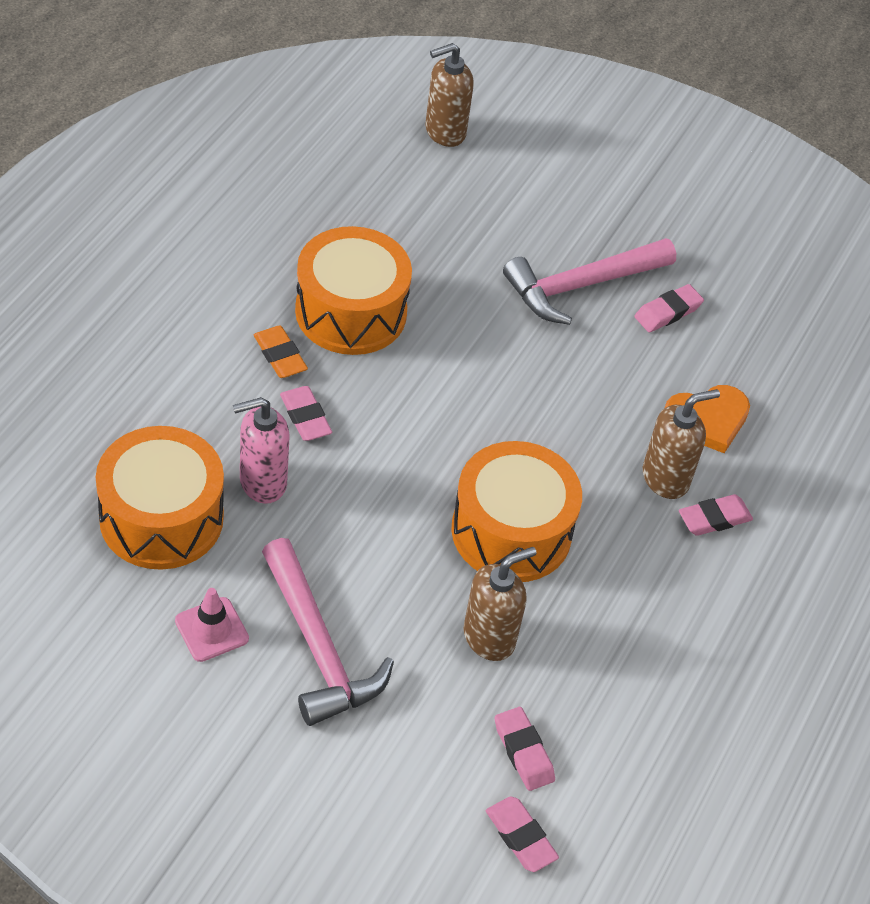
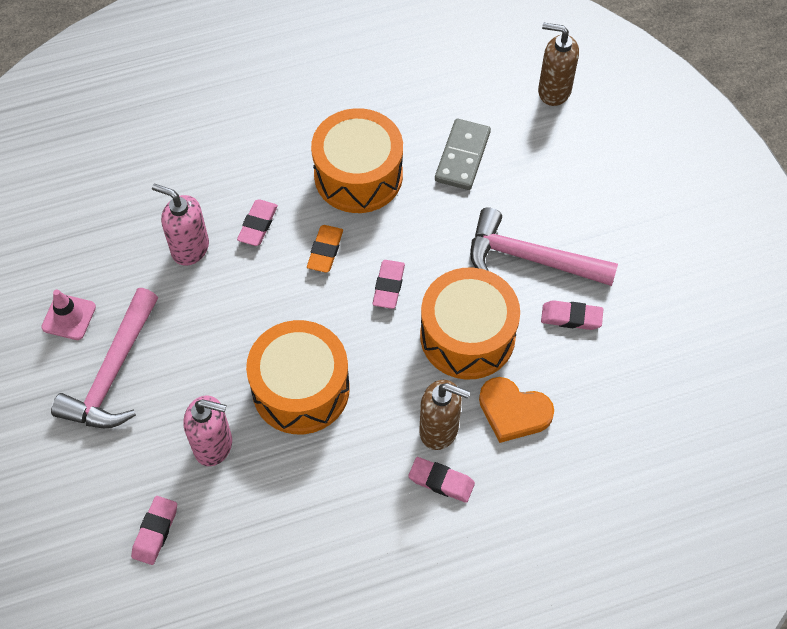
camera: 50 degrees right, 10 degrees up
orange drum [96,426,224,570] -> orange drum moved to [420,268,520,379]
orange eraser [254,326,308,378] -> orange eraser moved to [307,225,343,273]
brown soap dispenser [463,547,537,661] -> pink soap dispenser [184,395,232,466]
pink eraser [486,796,559,872] -> pink eraser moved to [372,260,405,309]
none -> grey domino [435,119,491,190]

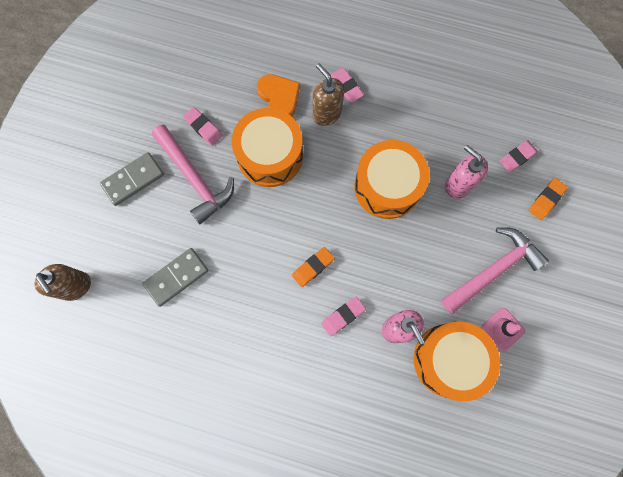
camera: 145 degrees left, 15 degrees up
orange drum [311,108,403,213] -> orange drum moved to [414,322,500,401]
pink eraser [372,260,405,309] -> none
none -> grey domino [100,152,164,206]
none -> orange eraser [529,178,568,220]

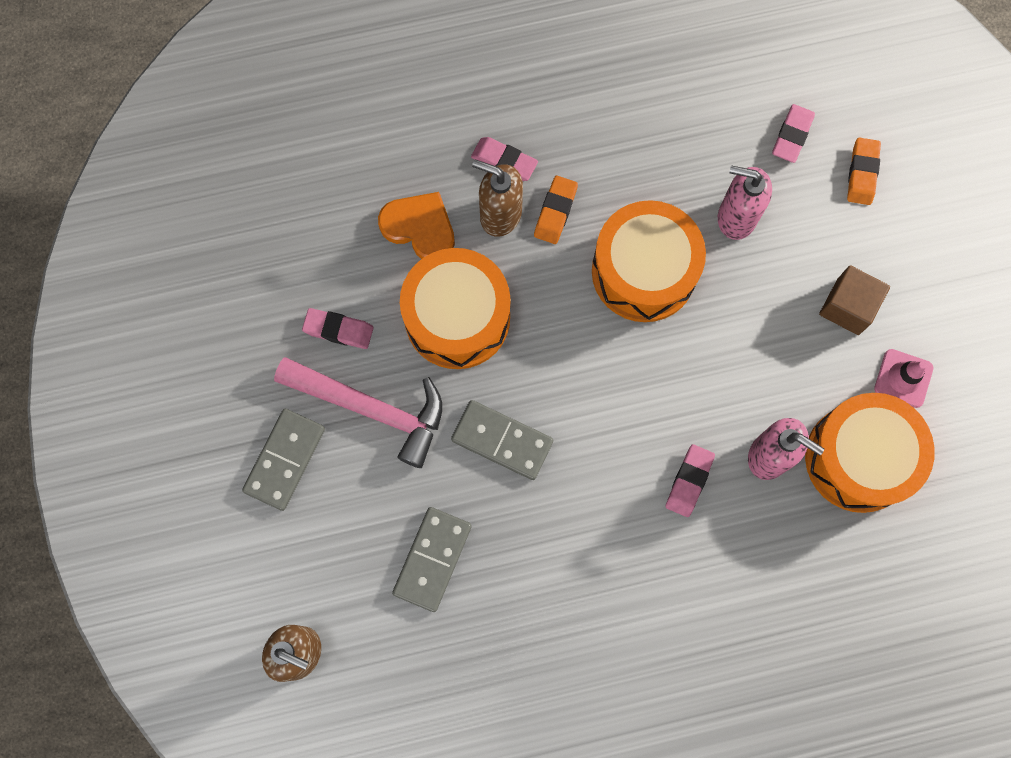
camera: 30 degrees left, 0 degrees up
orange eraser [292,247,335,287] -> orange eraser moved to [534,176,578,244]
pink hammer [441,227,549,314] -> brown cube [819,265,890,335]
none -> grey domino [451,400,553,480]

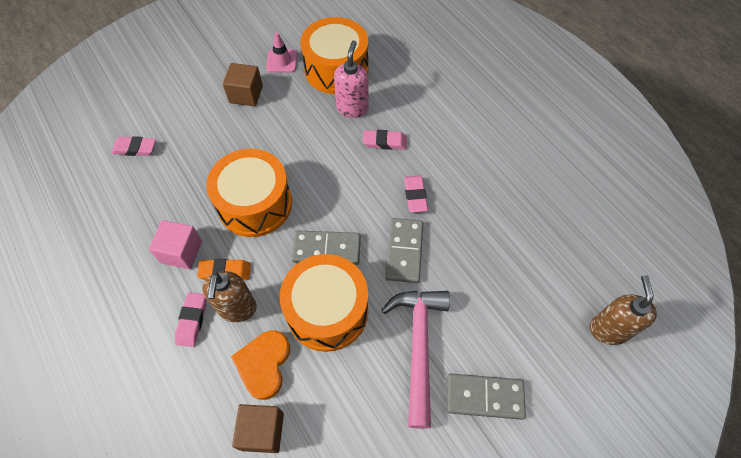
camera: 110 degrees left, 15 degrees down
pink eraser [302,308,374,349] -> pink eraser moved to [404,176,428,213]
grey domino [392,507,472,612] -> grey domino moved to [291,230,361,265]
pink soap dispenser [718,165,772,240] -> none
orange eraser [847,138,881,205] -> none
none -> pink cube [149,220,202,269]
none -> brown cube [232,404,284,453]

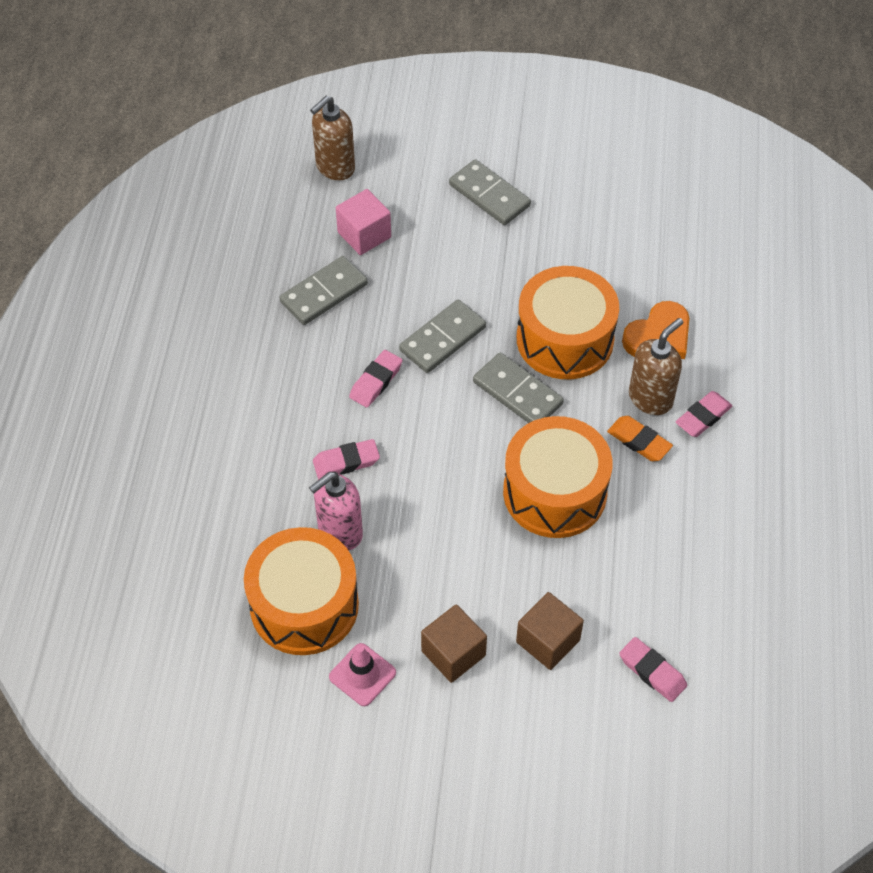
camera: 140 degrees left, 5 degrees down
pink cube [149,220,202,269] -> pink cube moved to [336,189,391,255]
brown cube [232,404,284,453] -> brown cube moved to [516,592,584,670]
pink eraser [363,130,407,150] -> pink eraser turned 60 degrees counterclockwise [313,439,380,479]
pink hammer [382,291,450,429] -> none
none -> grey domino [280,256,368,325]

